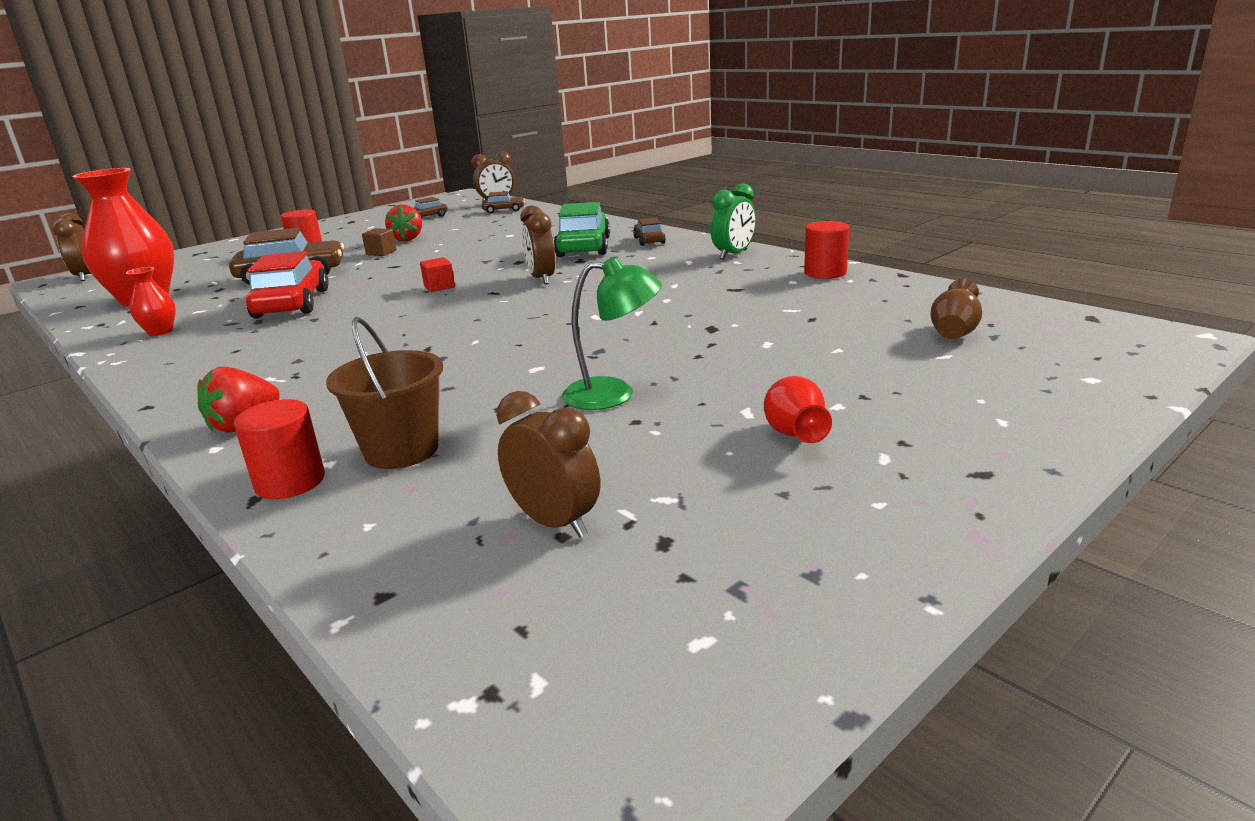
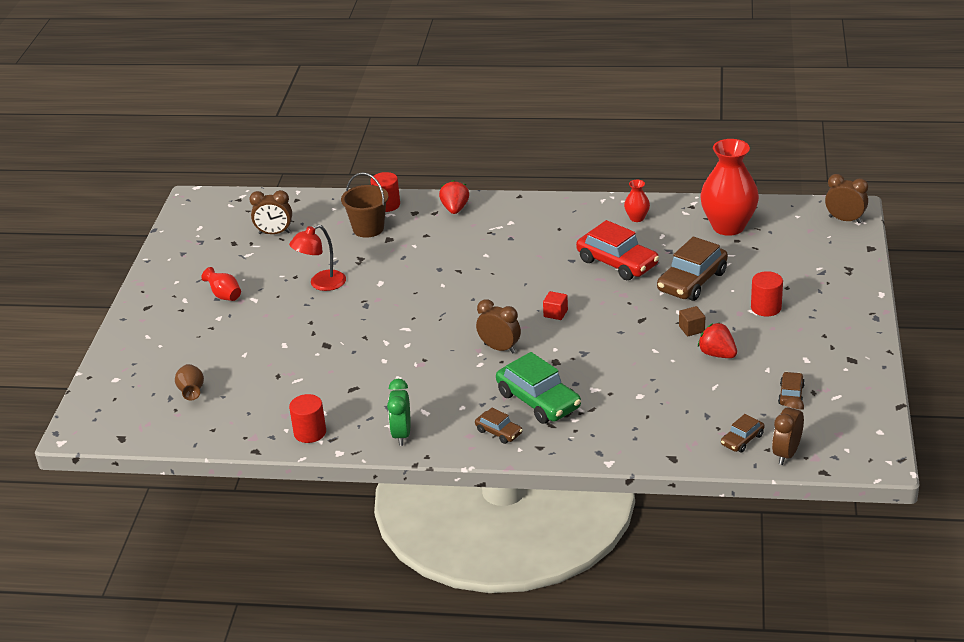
camera: 140 degrees right, 10 degrees up
green lamp [562,257,662,410] -> red lamp [289,224,346,291]

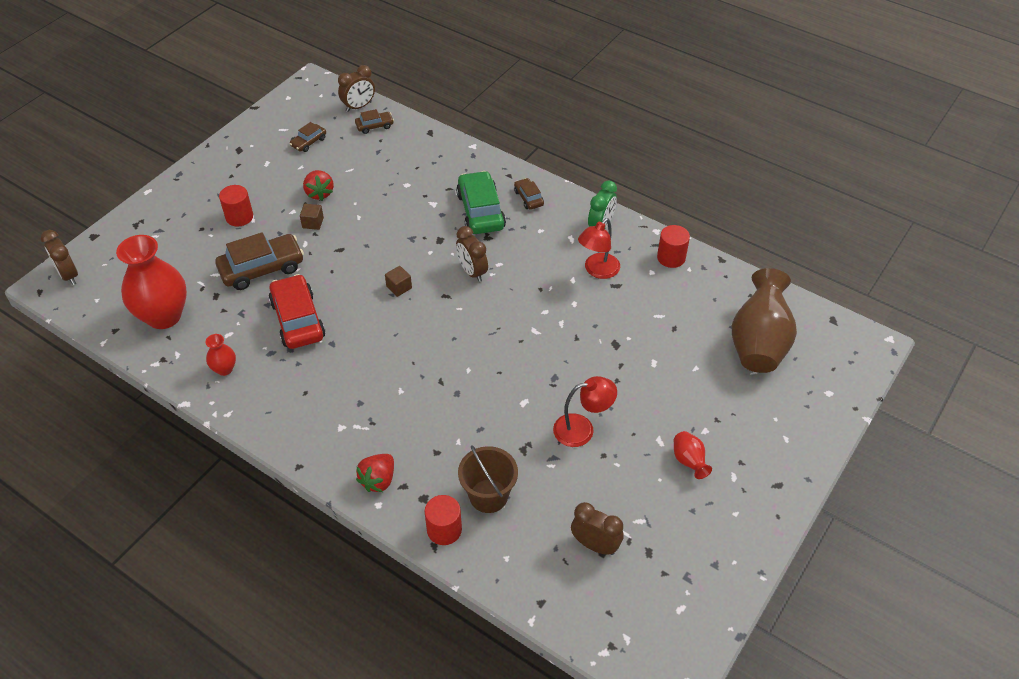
camera: 155 degrees left, 15 degrees up
brown vase [175,364,204,401] -> brown vase [732,268,797,373], size x2.22
red cube [543,291,568,320] -> brown cube [385,266,412,297]
none -> red lamp [578,218,620,279]

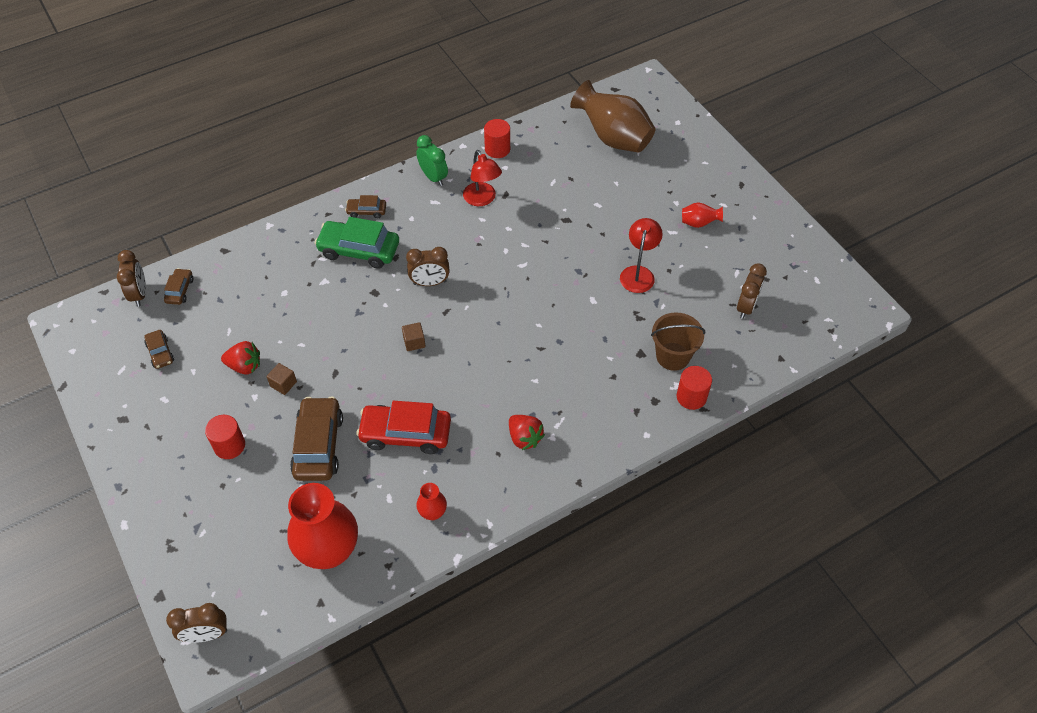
camera: 65 degrees left, 5 degrees up
red strawberry [356,454,394,492] -> red strawberry moved to [509,415,545,450]
brown clock [571,502,624,555] -> brown clock turned 150 degrees clockwise [737,263,767,319]

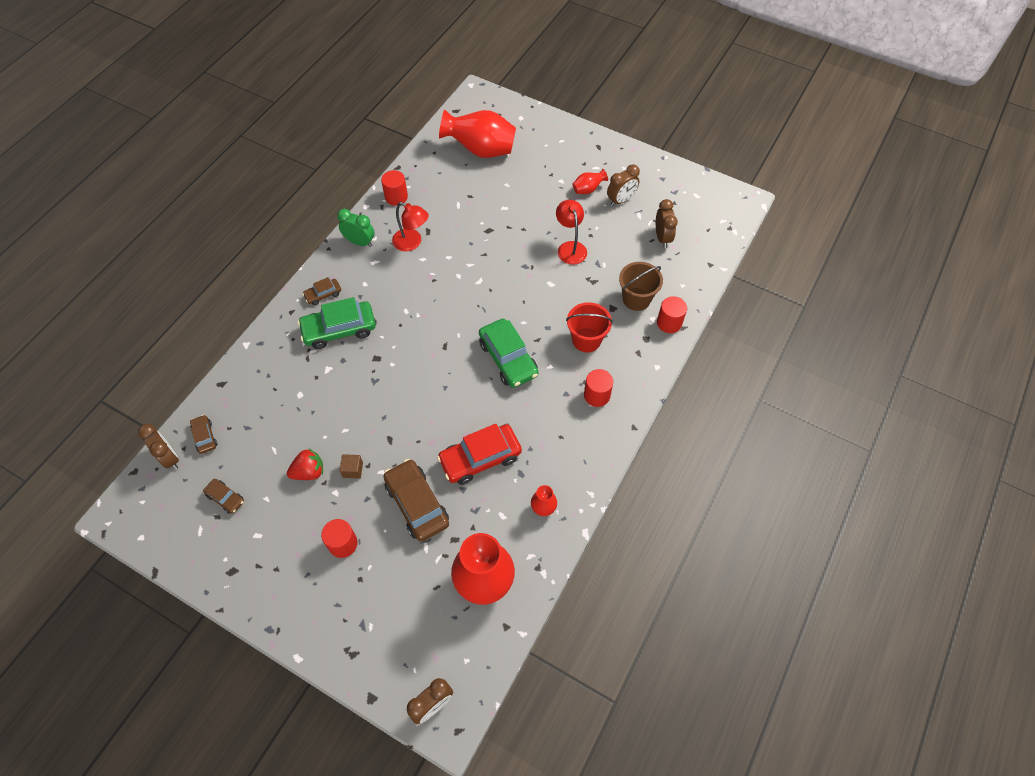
camera: 30 degrees left, 5 degrees up
brown cube [402,322,426,351] -> none
brown clock [406,247,450,286] -> brown clock moved to [607,164,640,206]
red strawberry [509,415,545,450] -> none
brown vase [570,80,656,153] -> red vase [439,109,516,158]
none -> green car [479,319,539,388]
none -> red bucket [566,302,613,352]
none -> red cylinder [584,369,613,407]

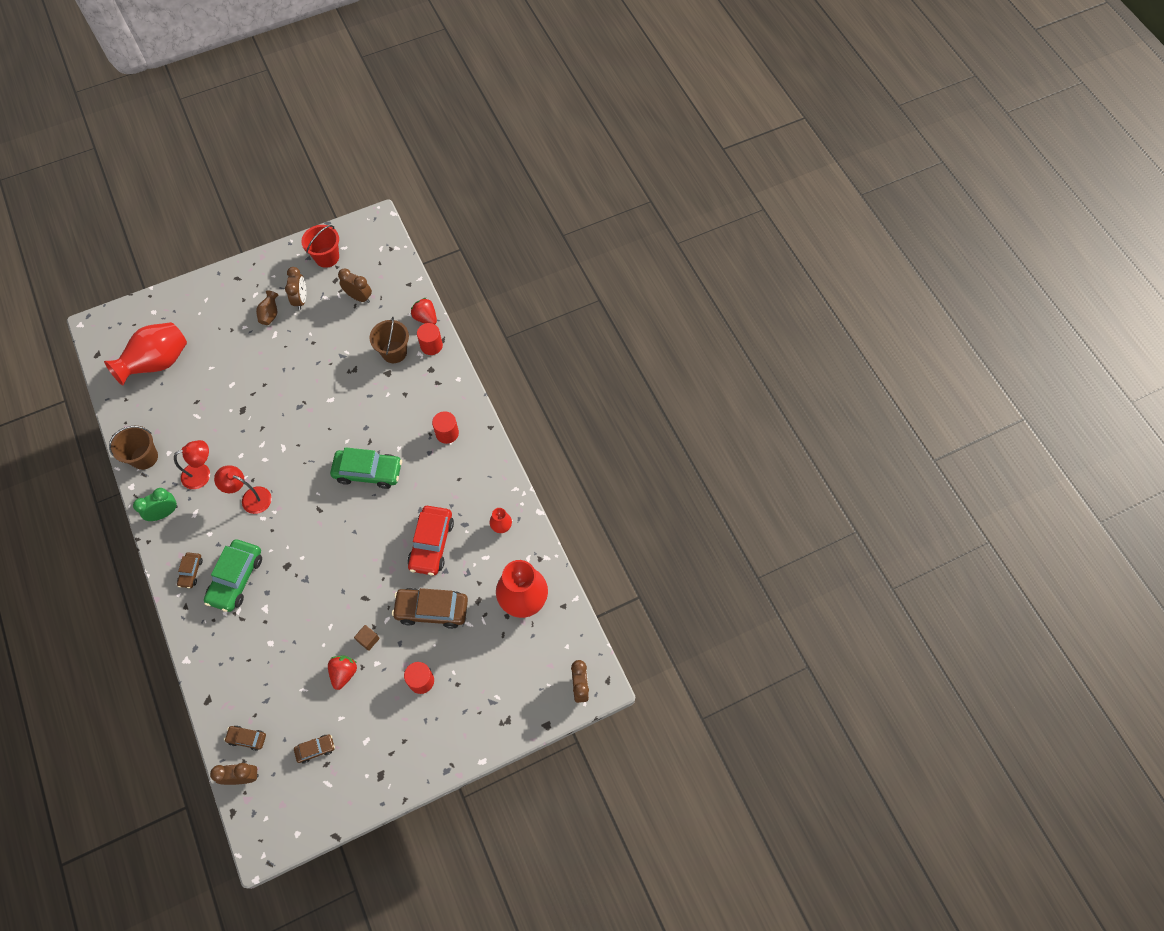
camera: 55 degrees left, 5 degrees up
red cylinder [381,170,408,206] -> brown bucket [109,426,158,470]
red lamp [556,200,587,265] -> red lamp moved to [214,465,272,514]
red bucket [566,302,613,352] -> red bucket moved to [301,225,339,268]
red vase [573,169,608,194] -> brown vase [256,290,278,325]
none -> red strawberry [411,298,437,324]

